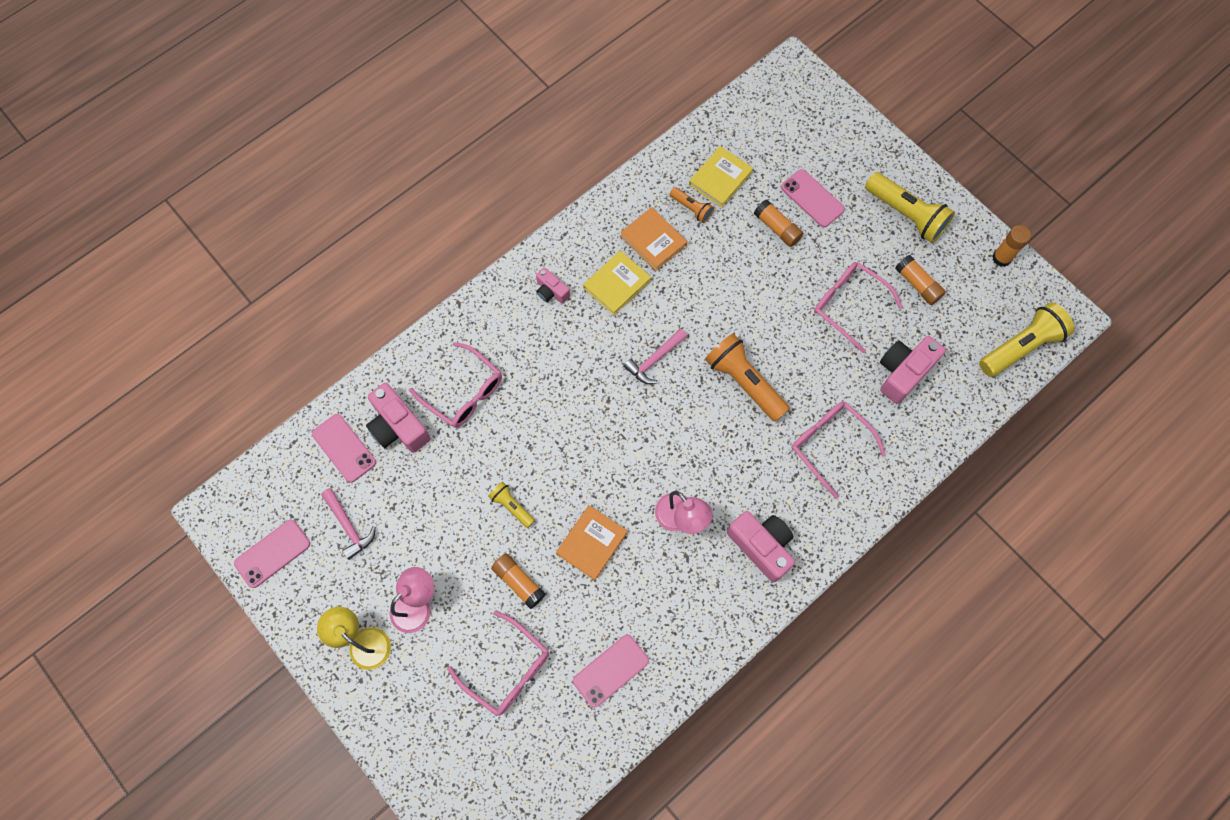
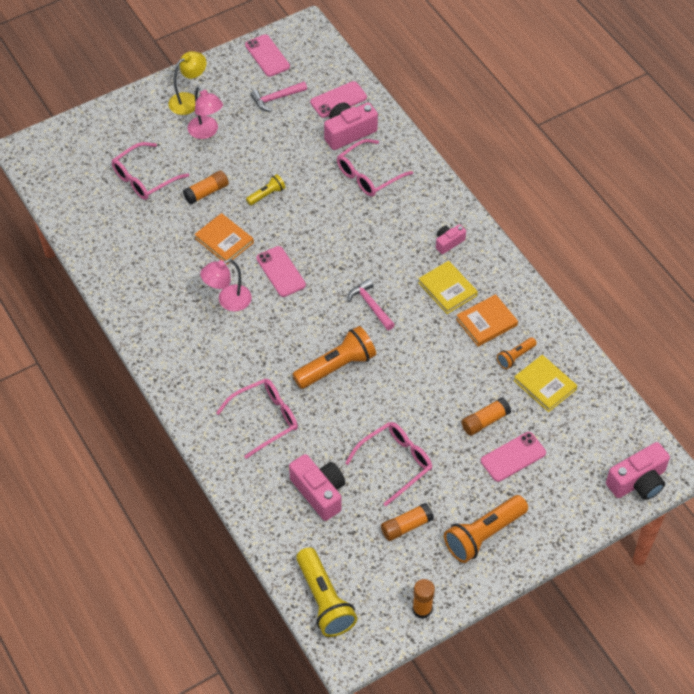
camera: 100 degrees right, 15 degrees down
pink phone [573,635,649,708] -> pink phone moved to [256,246,306,297]
pink camera [727,511,795,582] -> pink camera moved to [606,442,670,500]
yellow flashlight [865,172,955,243] -> orange flashlight [444,495,528,563]

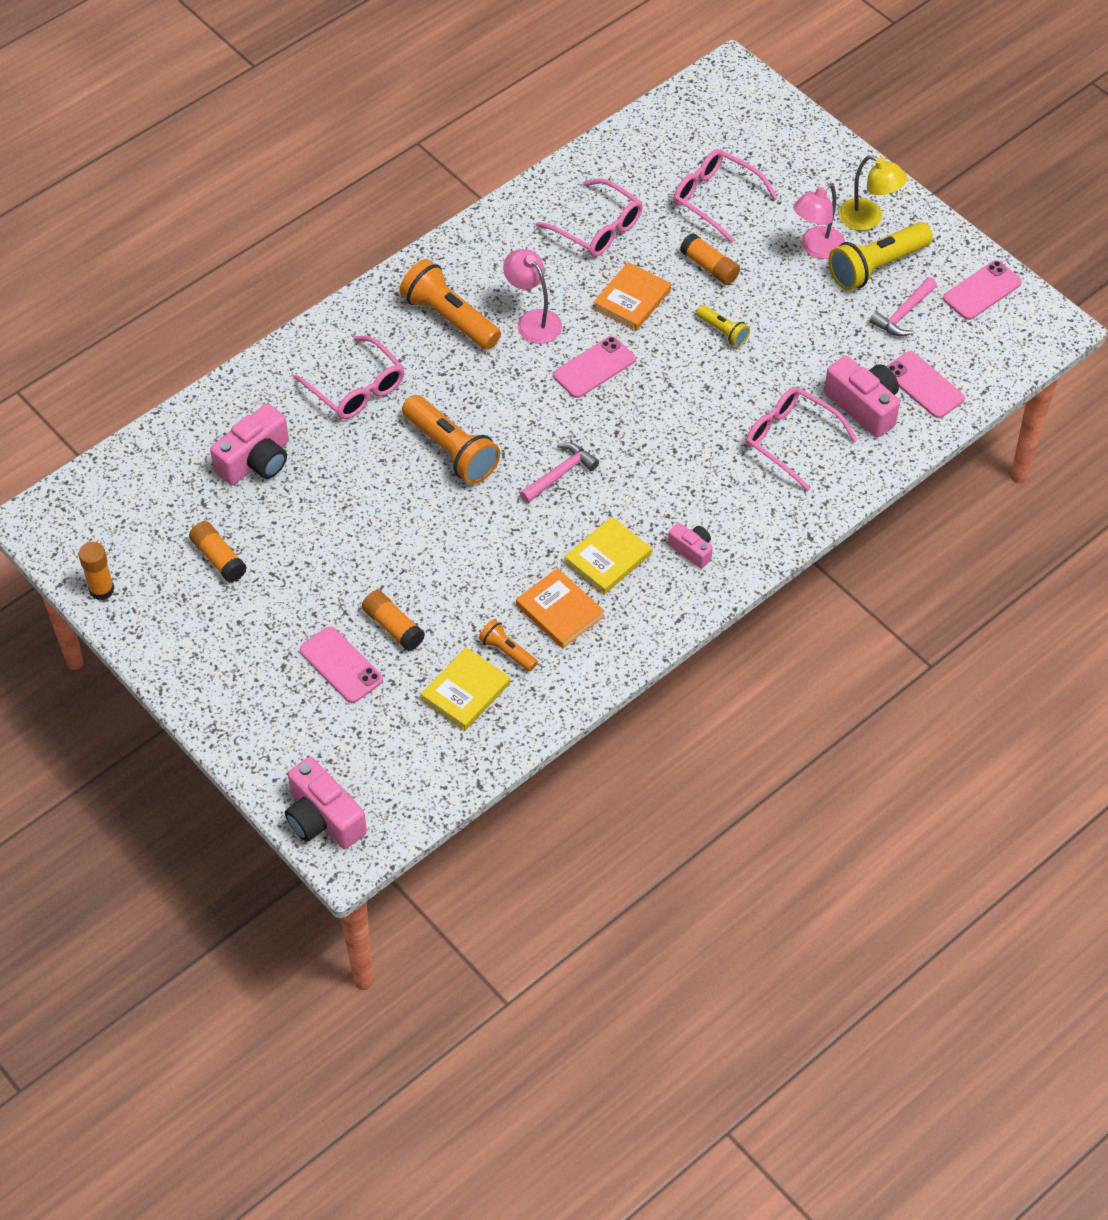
camera: 80 degrees right, 0 degrees up
pink hammer [250,81,307,111] -> pink hammer turned 105 degrees counterclockwise [870,277,937,336]
yellow flashlight [296,547,357,637] -> yellow flashlight moved to [829,222,933,291]
pink glasses [345,422,432,506] -> pink glasses moved to [536,178,643,257]
orange flashlight [444,495,528,563] -> orange flashlight moved to [399,259,501,350]

